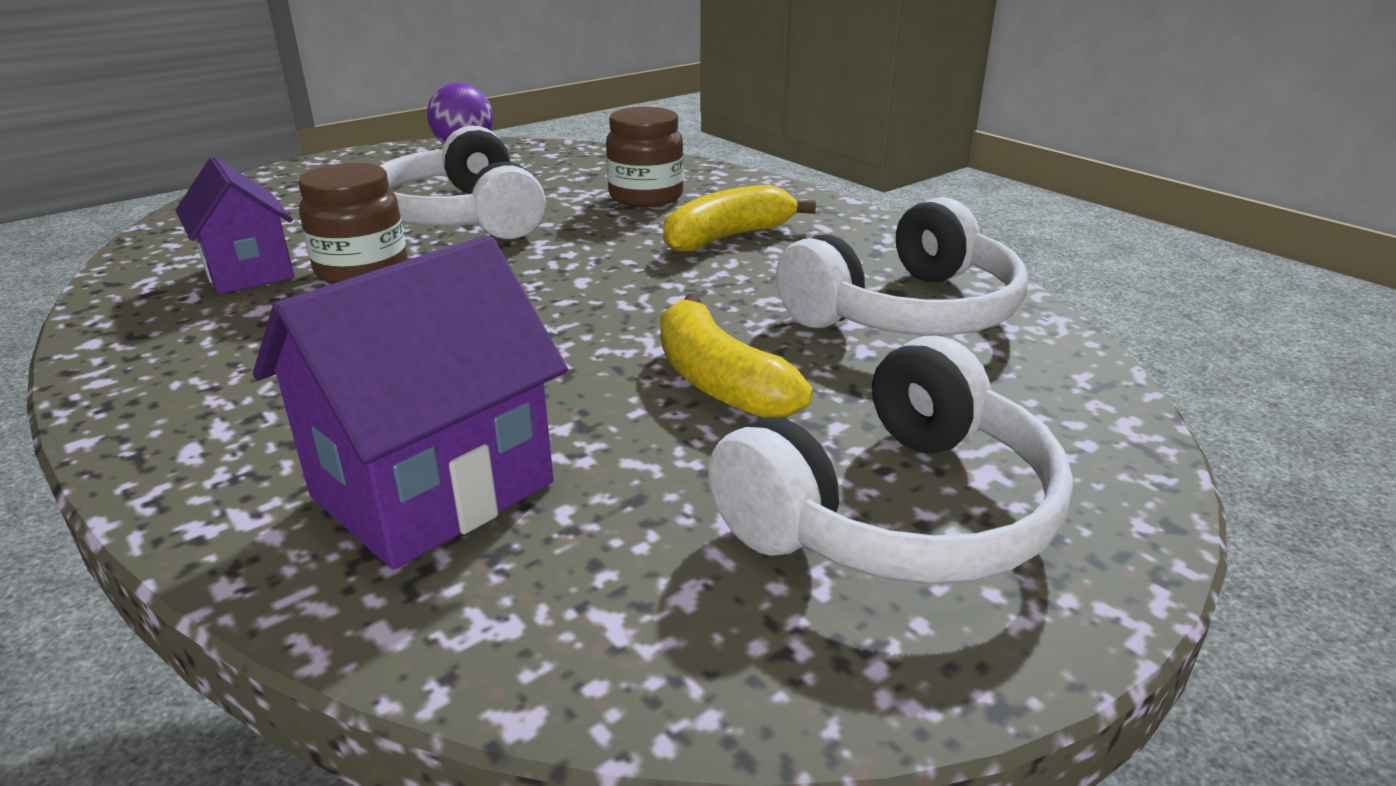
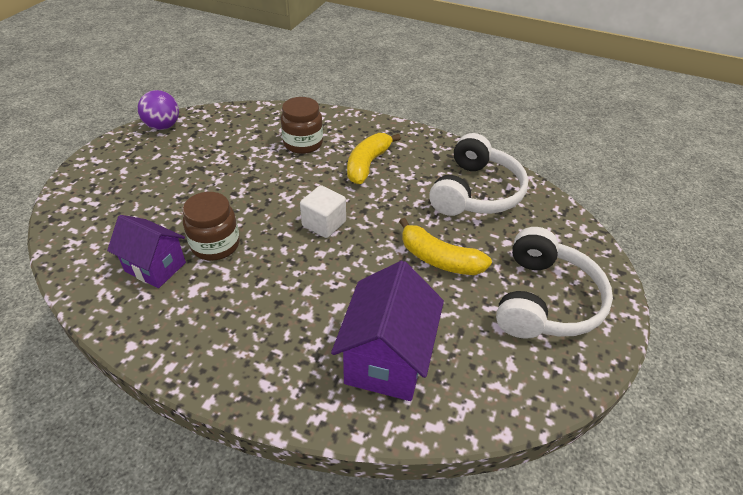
camera: 30 degrees left, 15 degrees up
white headphones [380,126,545,239] -> none
none -> white cube [300,185,346,238]

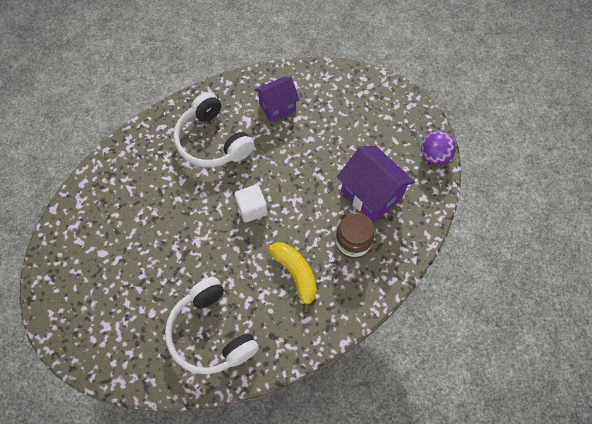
camera: 125 degrees right, 20 degrees up
brown jar [183,192,240,261] -> none
purple house [331,261,444,401] -> purple house moved to [337,146,415,223]
yellow banana [399,218,492,275] -> none
white headphones [496,227,613,339] -> white headphones moved to [174,92,255,167]

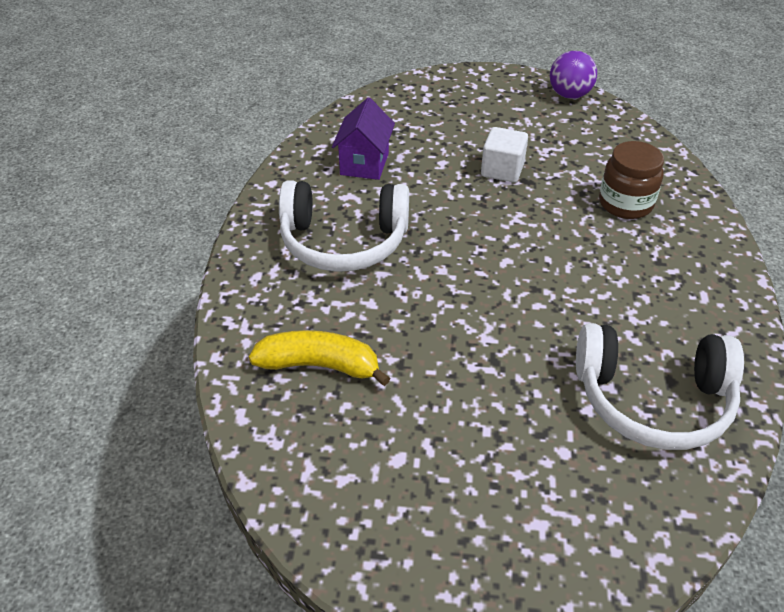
camera: 50 degrees left, 20 degrees down
white cube [234,184,268,223] -> white cube moved to [481,127,528,183]
yellow banana [268,242,317,313] -> yellow banana moved to [249,330,391,386]
purple house [337,146,415,223] -> none

